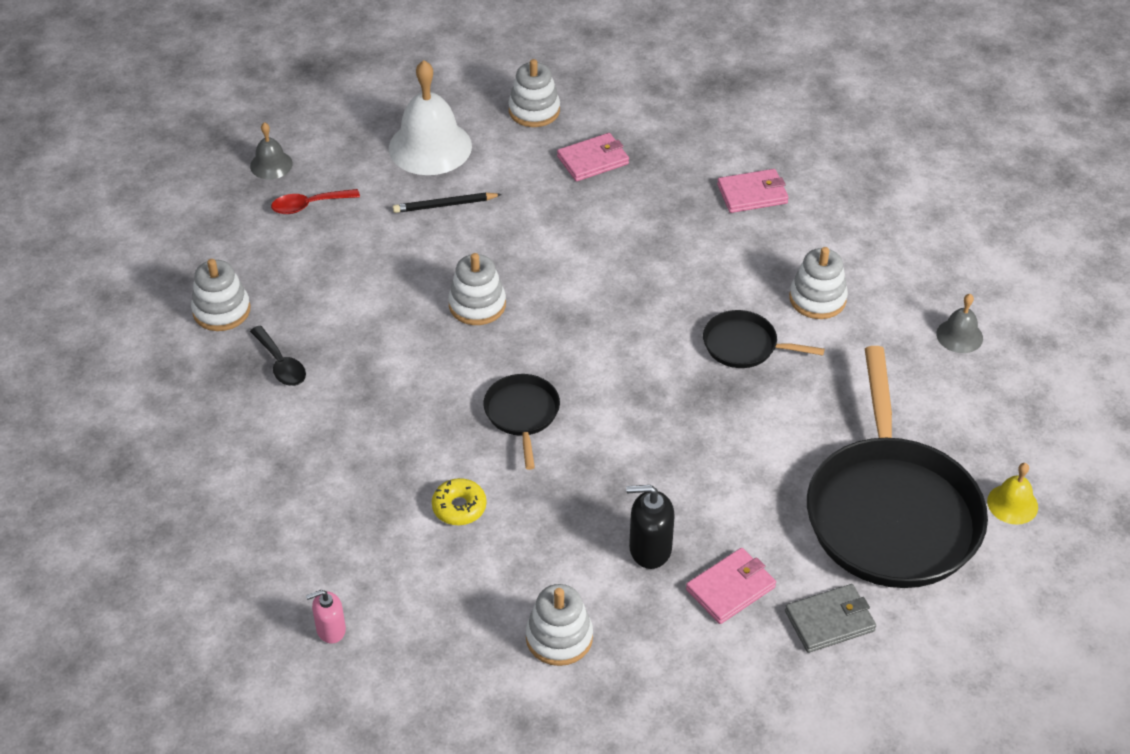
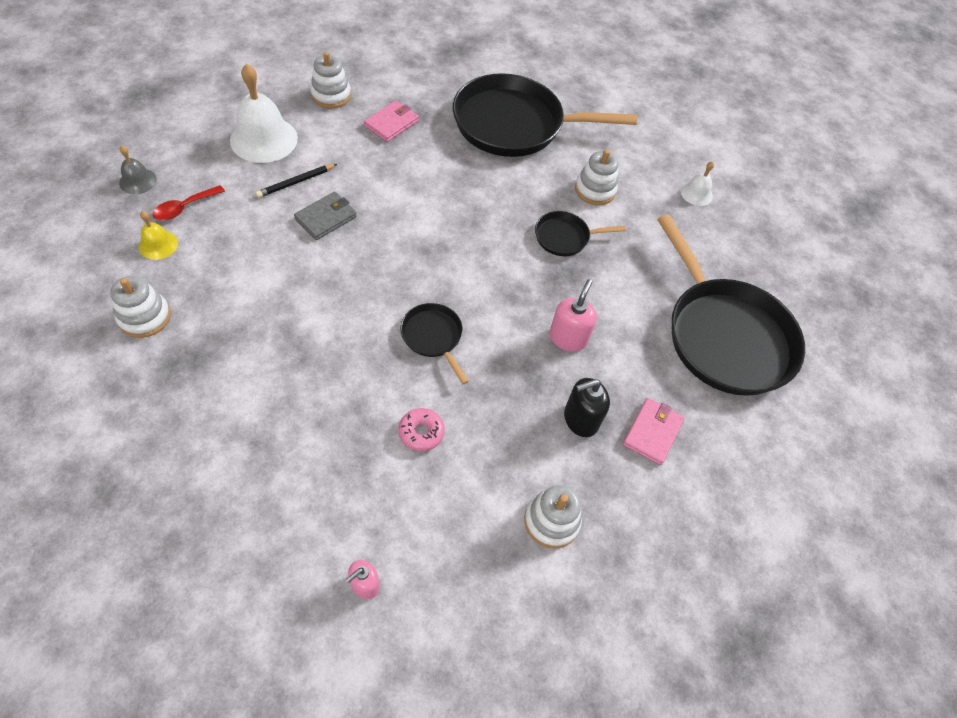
camera: 30 degrees left, 10 degrees up
black spoon [250,326,306,386] -> none
yellow donut [432,478,487,525] -> pink donut [398,408,445,452]
white stacking toy [448,253,506,325] -> none
pink wallet [717,169,789,213] -> black pan [453,73,637,157]
grey wallet [785,584,876,653] -> grey wallet moved to [294,192,357,240]
grey bell [936,294,983,353] -> white bell [681,161,714,206]
yellow bell [987,463,1038,525] -> yellow bell moved to [139,211,178,260]
none -> pink soap dispenser [549,279,597,352]

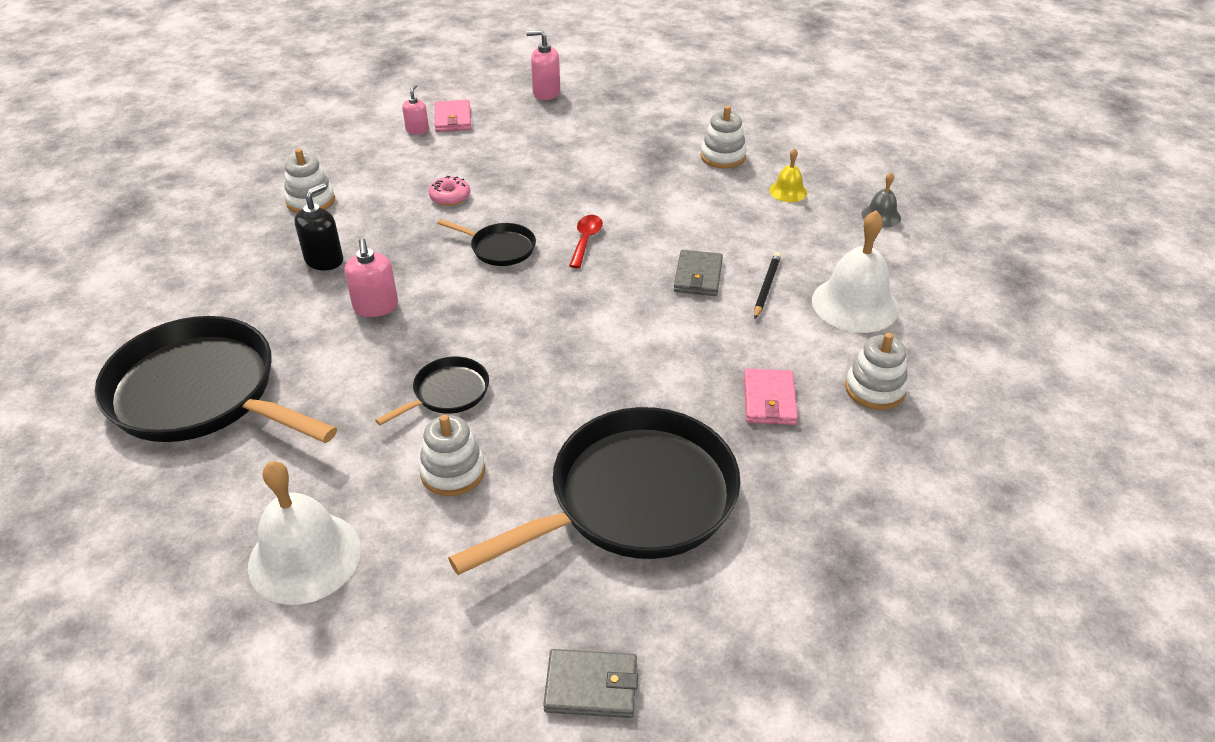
camera: 150 degrees right, 15 degrees down
red spoon [152,185,225,220] -> red spoon moved to [569,215,603,268]
pink wallet [623,398,685,465] -> pink wallet moved to [435,100,471,132]
white bell [681,161,714,206] -> white bell [248,461,361,605], size x1.99
none -> pink soap dispenser [526,30,560,100]
none -> grey wallet [543,649,638,718]

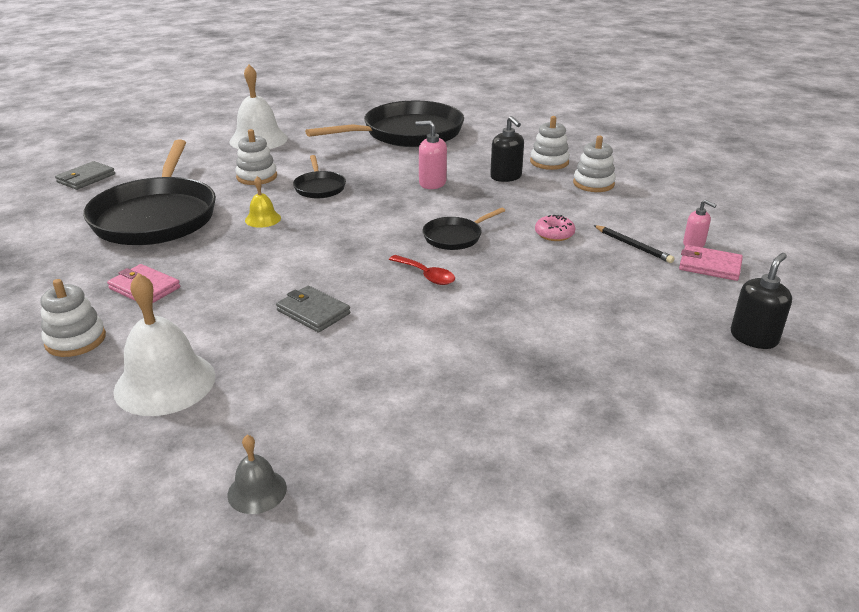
camera: 120 degrees right, 10 degrees down
pink soap dispenser [526,30,560,100] -> black soap dispenser [731,253,792,349]
white stacking toy [700,106,747,169] -> white stacking toy moved to [530,116,570,170]
black pencil [754,252,781,319] -> black pencil moved to [594,225,674,263]
yellow bell [769,148,807,202] -> yellow bell moved to [245,176,281,228]

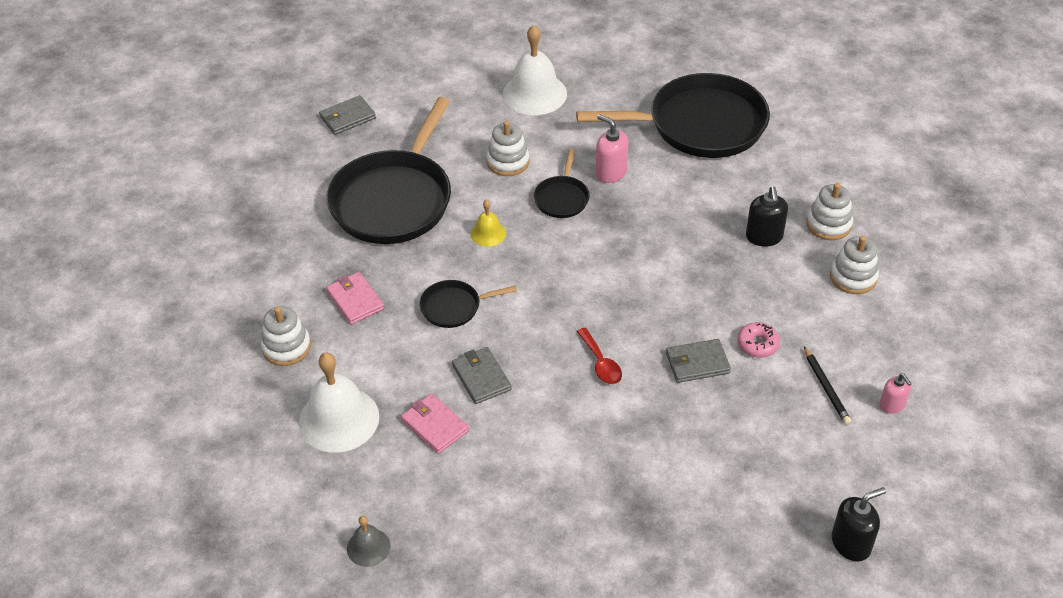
camera: 25 degrees right, 15 degrees up
pink soap dispenser [415,120,447,189] -> pink soap dispenser moved to [596,114,629,183]
black pan [423,208,505,250] -> black pan moved to [419,280,517,328]
pink wallet [679,245,743,281] -> pink wallet moved to [401,394,469,454]
none -> grey wallet [666,339,731,383]

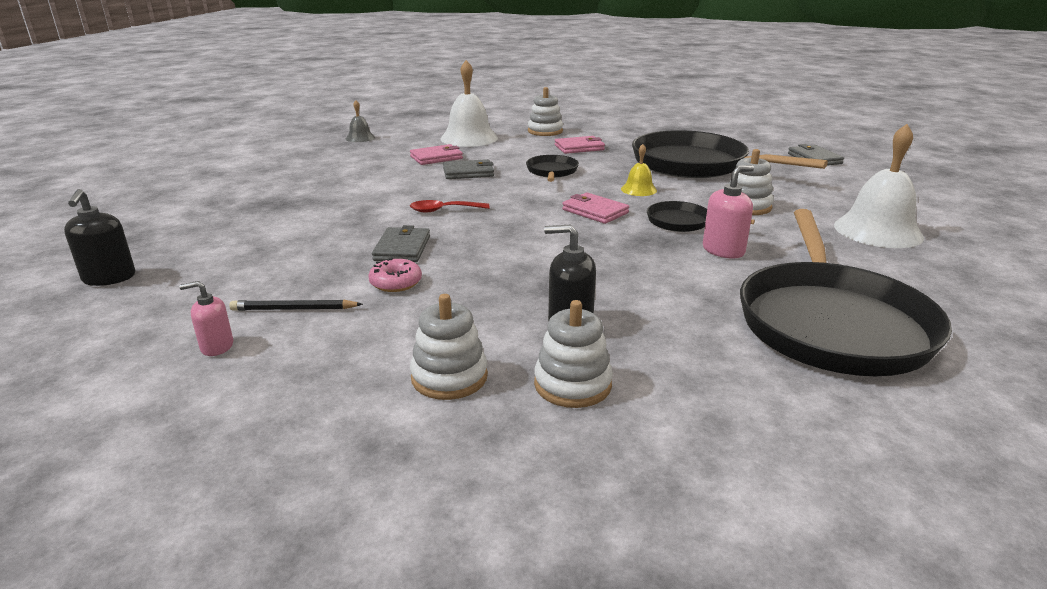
camera: 105 degrees right, 20 degrees down
none -> pink wallet [562,192,629,224]

